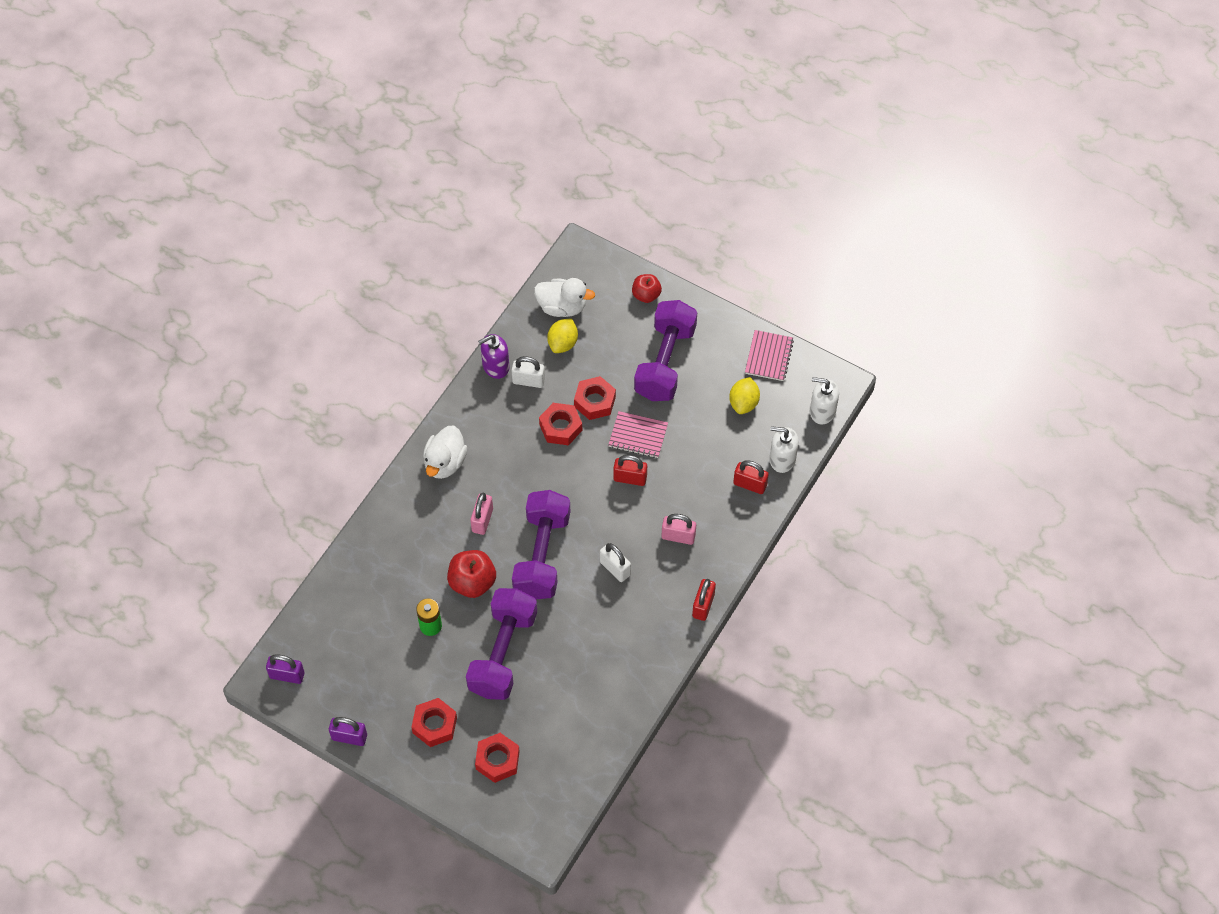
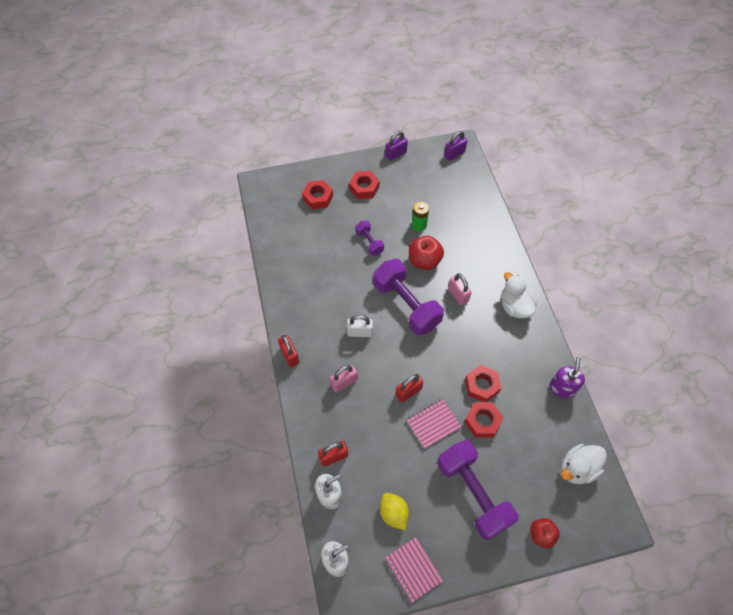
camera: 135 degrees right, 0 degrees up
purple dumbbell [466,588,537,700] -> purple dumbbell [355,221,384,256], size x0.49
white padlock [511,356,545,388] -> none
yellow lemon [547,318,578,353] -> none

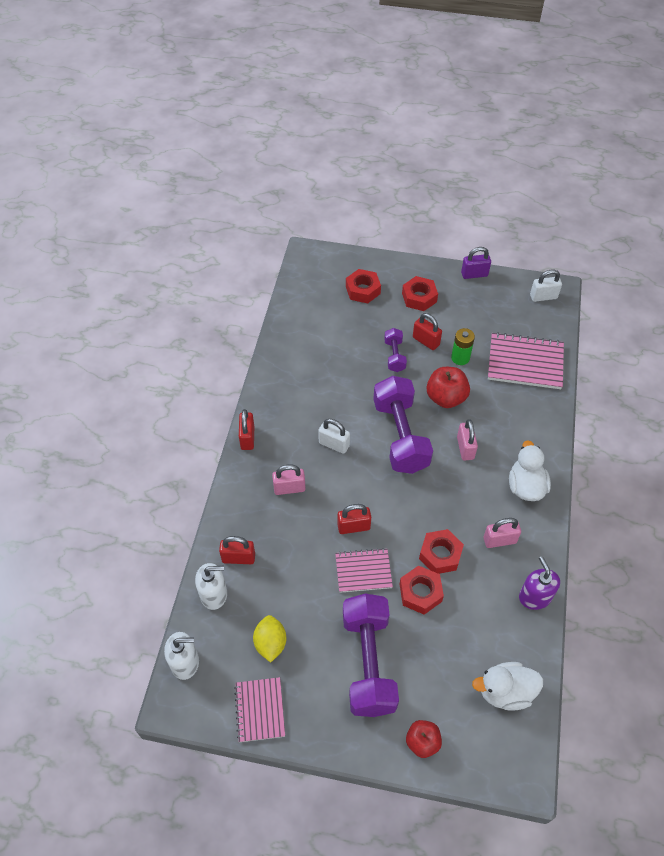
camera: 25 degrees right, 5 degrees down
purple padlock [444,131,467,161] -> white padlock [530,269,562,302]
purple soap dispenser [550,357,585,398] -> purple soap dispenser turned 60 degrees counterclockwise [519,556,560,610]
none -> red padlock [413,313,442,350]
none -> pink padlock [483,518,521,548]
none -> pink notebook [488,332,564,389]

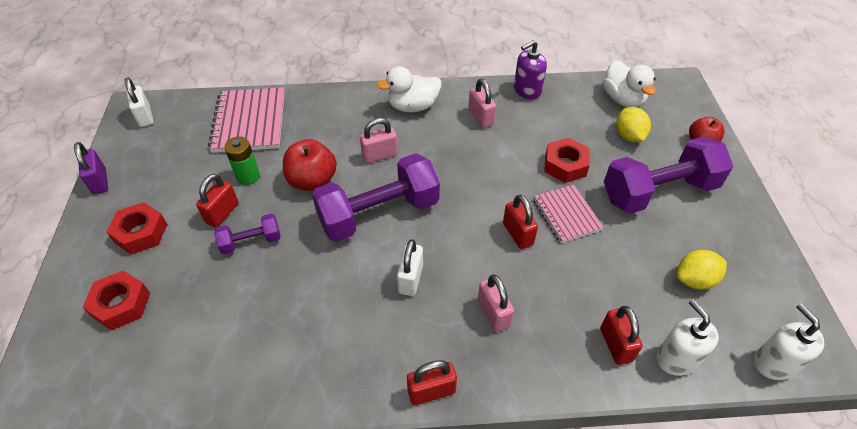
camera: 105 degrees left, 5 degrees down
pink notebook [234,677,285,742] -> none
red nut [419,529,464,574] -> none
none -> yellow lemon [616,107,651,142]

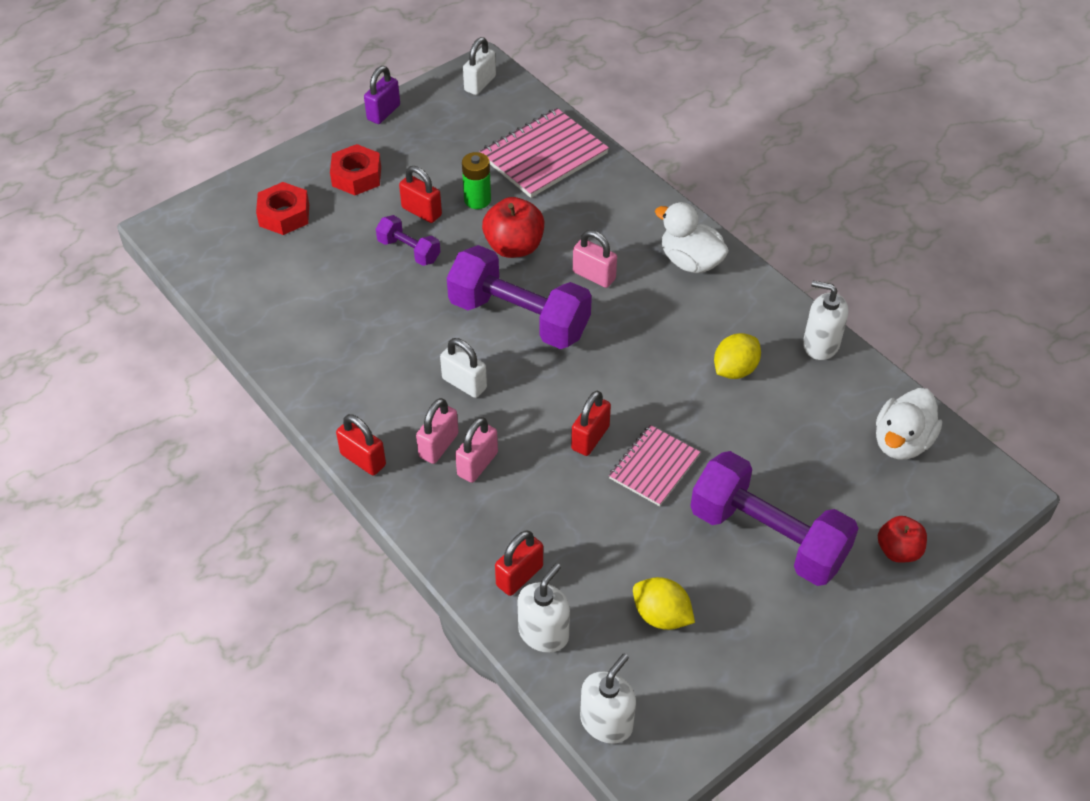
camera: 55 degrees right, 0 degrees up
red padlock [196,174,239,227] -> red padlock turned 45 degrees clockwise [399,166,442,223]
white padlock [397,239,423,296] -> white padlock turned 60 degrees clockwise [440,338,487,398]
pink padlock [468,79,496,128] -> pink padlock moved to [416,398,459,464]
purple soap dispenser [514,40,547,99] -> white soap dispenser [803,281,848,360]
red nut [544,138,590,183] -> none
yellow lemon [616,107,651,142] -> yellow lemon moved to [714,333,761,379]

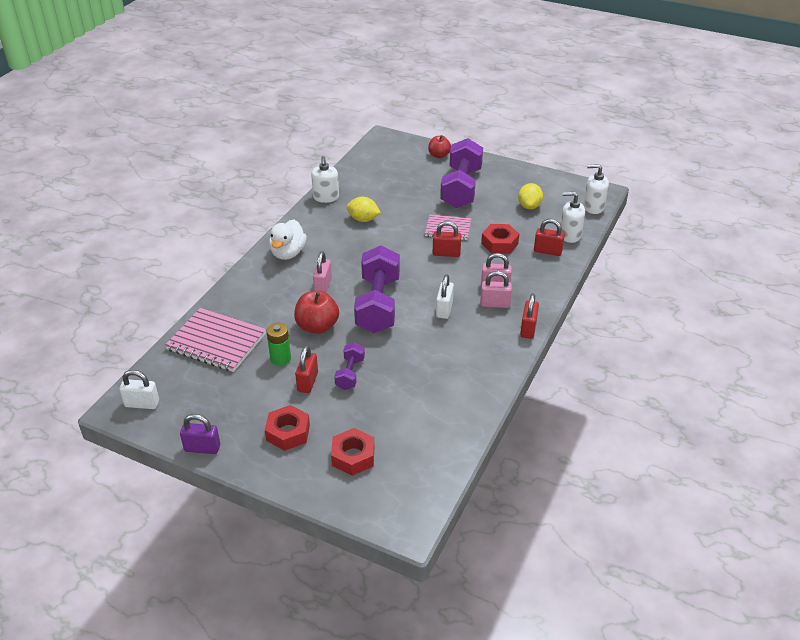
camera: 115 degrees left, 10 degrees down
white duck [876,388,942,459] -> none
none -> red nut [481,224,519,254]

